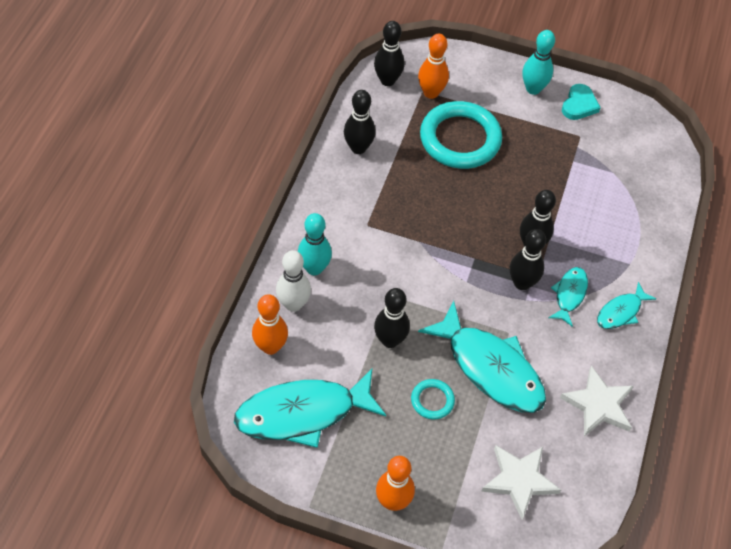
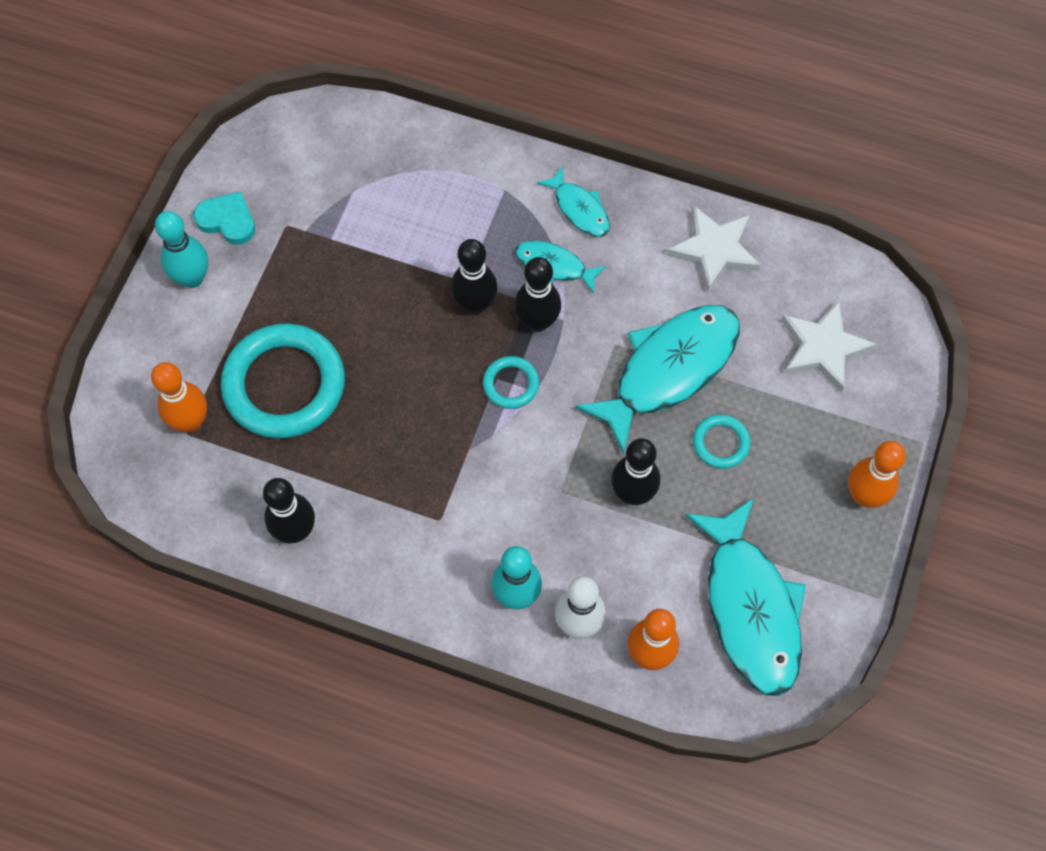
camera: 85 degrees left, 10 degrees up
black bowling pin [374,21,405,86] -> none
none -> turquoise ring [483,356,539,409]

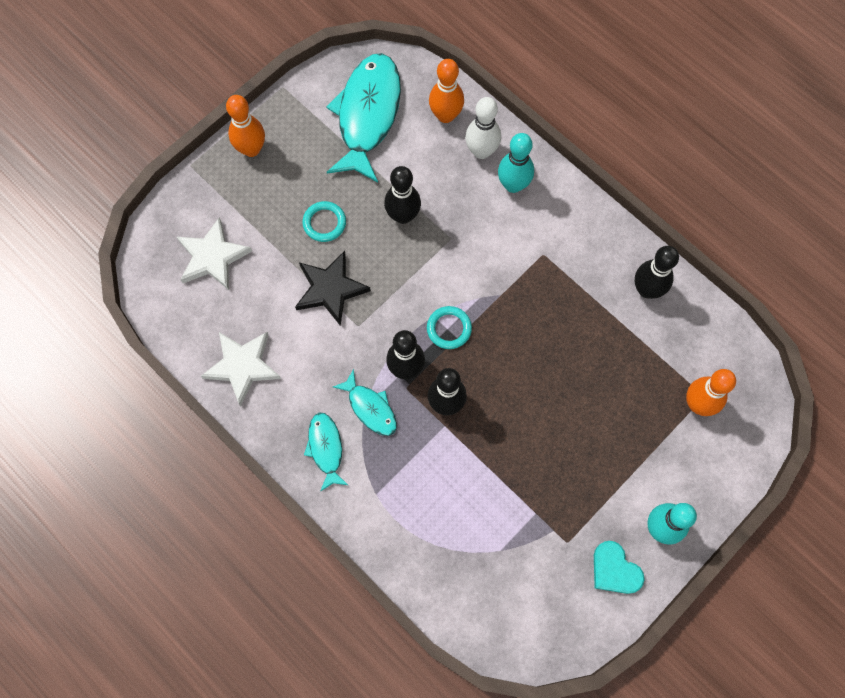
camera: 155 degrees left, 5 degrees up
turquoise ring [221,324,345,439] -> none
turquoise fish [575,305,740,454] -> black star [295,251,371,326]

